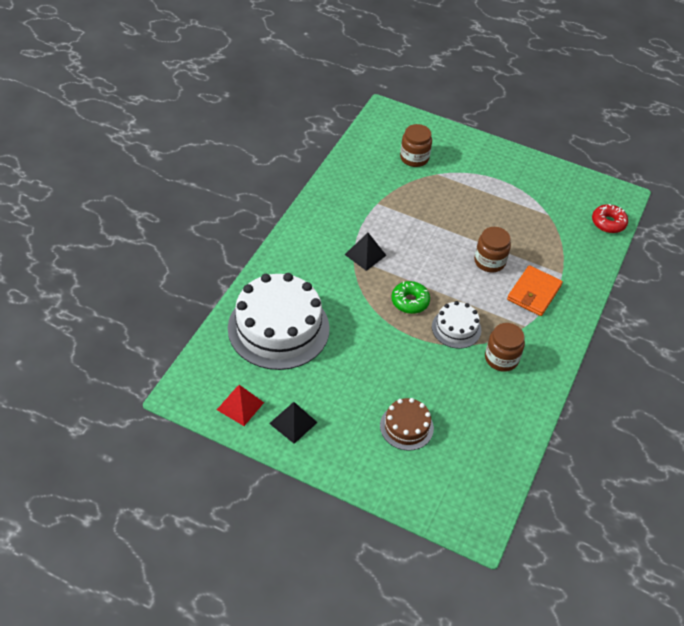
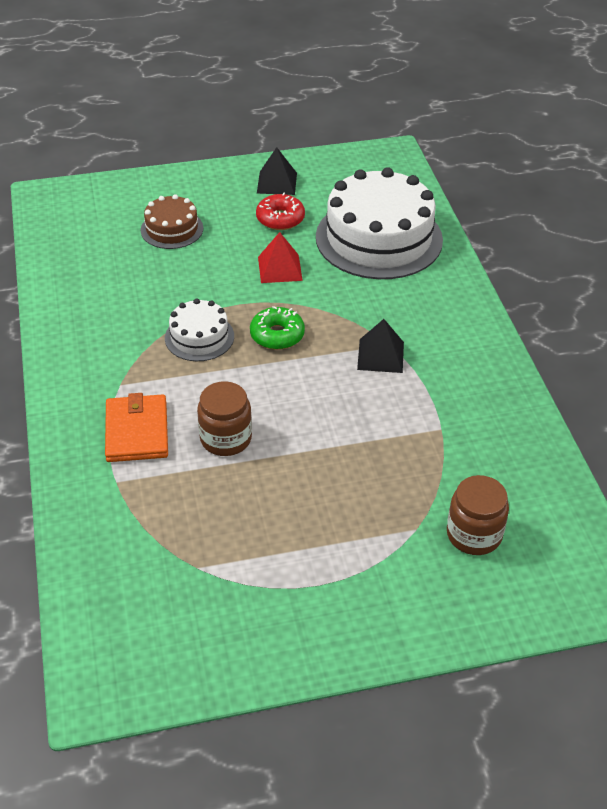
camera: 145 degrees right, 5 degrees down
red pyramid [217,385,264,426] -> red pyramid moved to [258,232,303,283]
brown jar [485,323,525,372] -> none
red donut [592,204,628,233] -> red donut moved to [256,192,305,230]

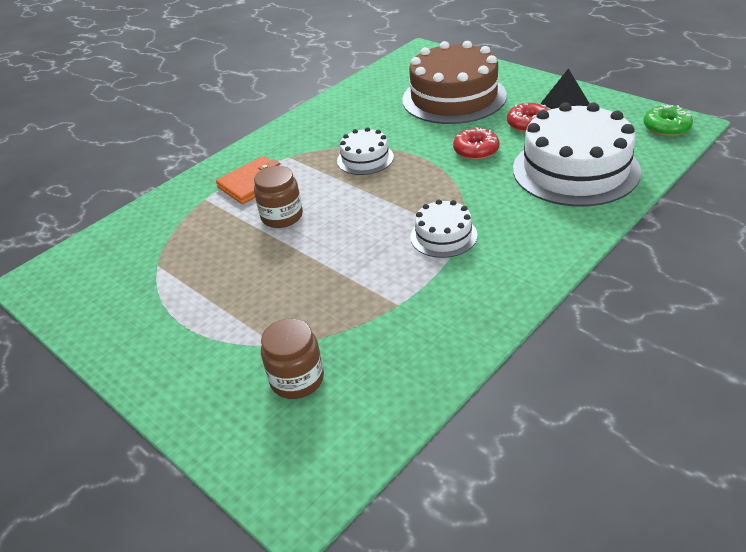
camera: 60 degrees right, 5 degrees down
brown cake [141,194,203,249] -> brown cake [402,41,507,124], size x2.02
green donut [250,306,305,350] -> green donut moved to [643,105,693,136]
red pyramid [258,232,303,283] -> red donut [453,127,500,160]
black pyramid [357,319,404,373] -> white cake [410,199,478,258]

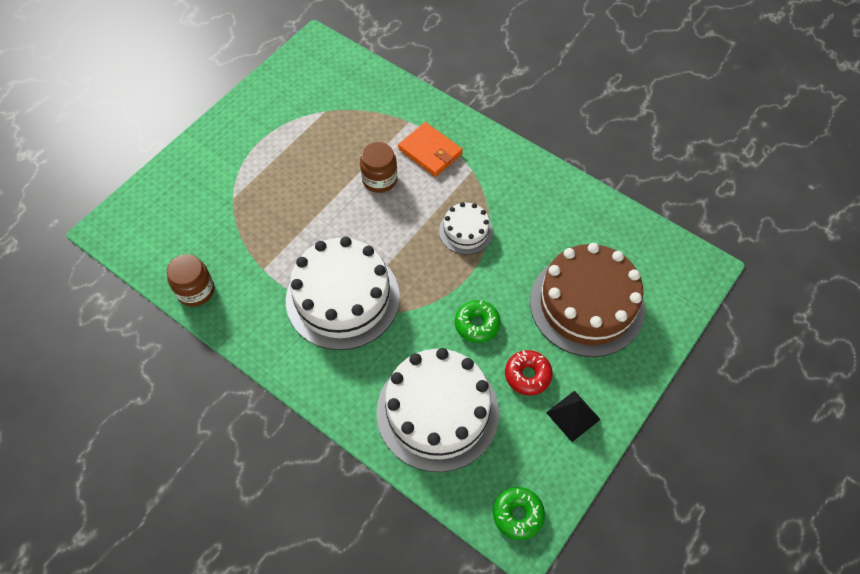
camera: 80 degrees right, 20 degrees up
brown jar [261,318,324,399] -> brown jar moved to [167,254,214,306]
white cake [410,199,478,258] -> white cake [286,237,400,350], size x2.02
red donut [453,127,500,160] -> green donut [455,300,501,343]

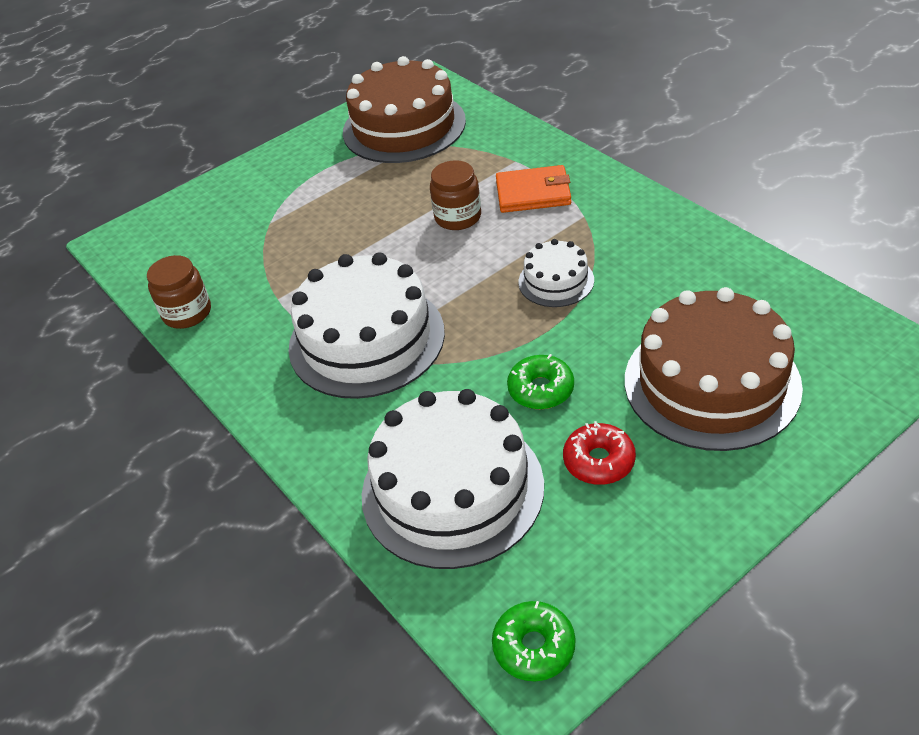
camera: 20 degrees right, 15 degrees down
orange wallet [398,122,463,177] -> orange wallet turned 60 degrees counterclockwise [496,165,571,213]
black pyramid [546,391,601,442] -> none
none -> brown cake [343,56,466,163]

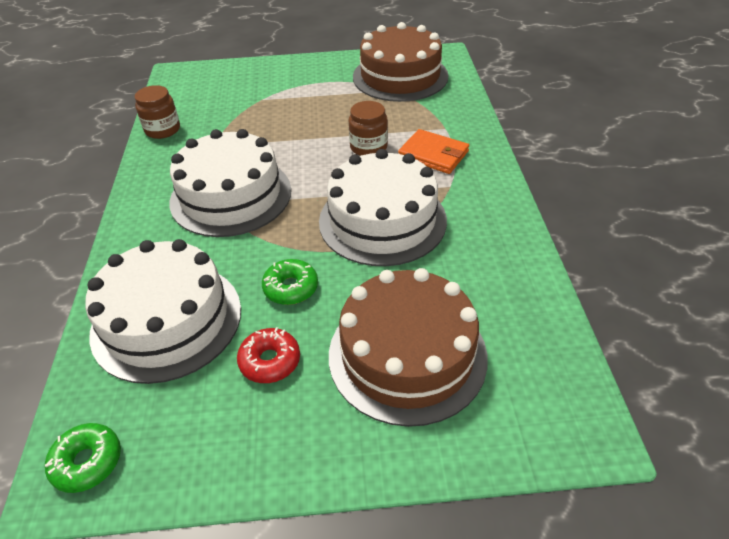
camera: 30 degrees right, 0 degrees up
white cake [519,239,594,307] -> white cake [319,149,447,266], size x2.02

